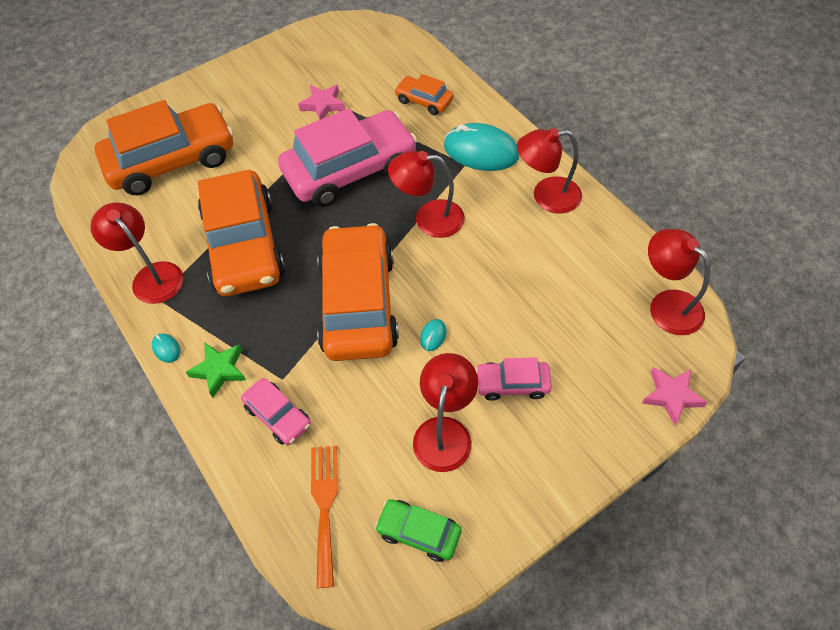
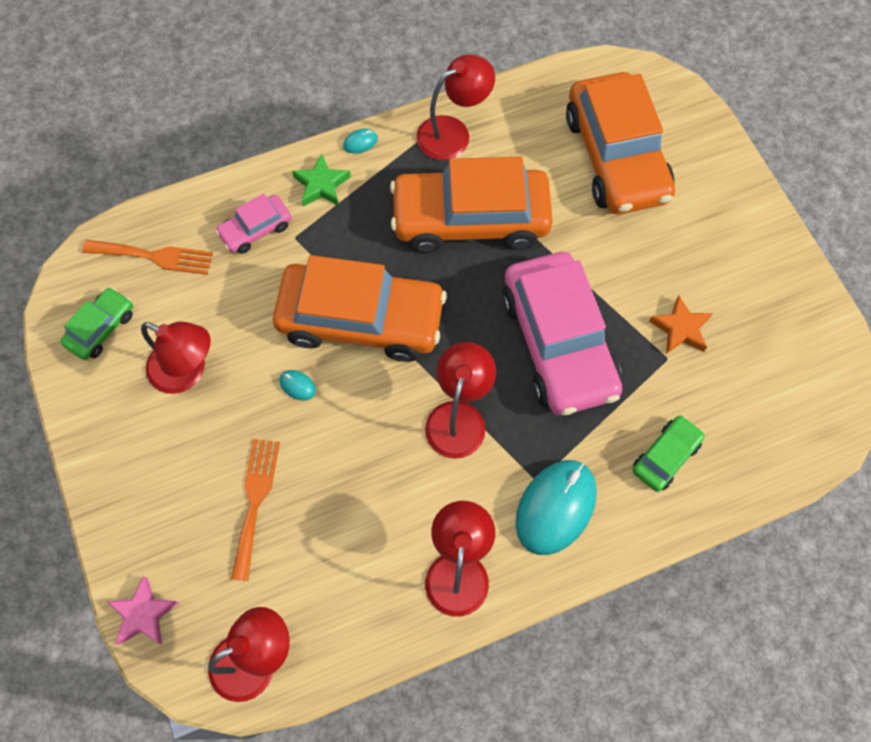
camera: 100 degrees right, 10 degrees up
pink star [298,85,345,120] -> orange star [649,295,713,354]
orange car [395,74,453,115] -> green car [633,415,705,492]
pink car [475,357,552,401] -> none
none -> orange fork [231,439,280,581]

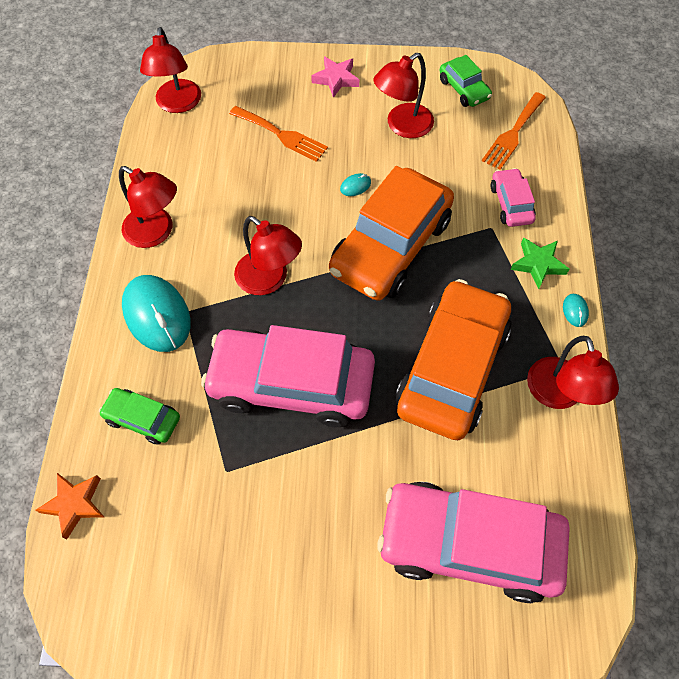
camera: 115 degrees right, 5 degrees down
pink star [107,576,179,645] -> pink star moved to [311,56,359,98]
orange car [566,72,675,214] -> pink car [377,482,570,603]
green car [633,415,705,492] -> green car turned 135 degrees clockwise [99,388,180,445]
orange star [649,295,713,354] -> orange star moved to [35,473,104,540]

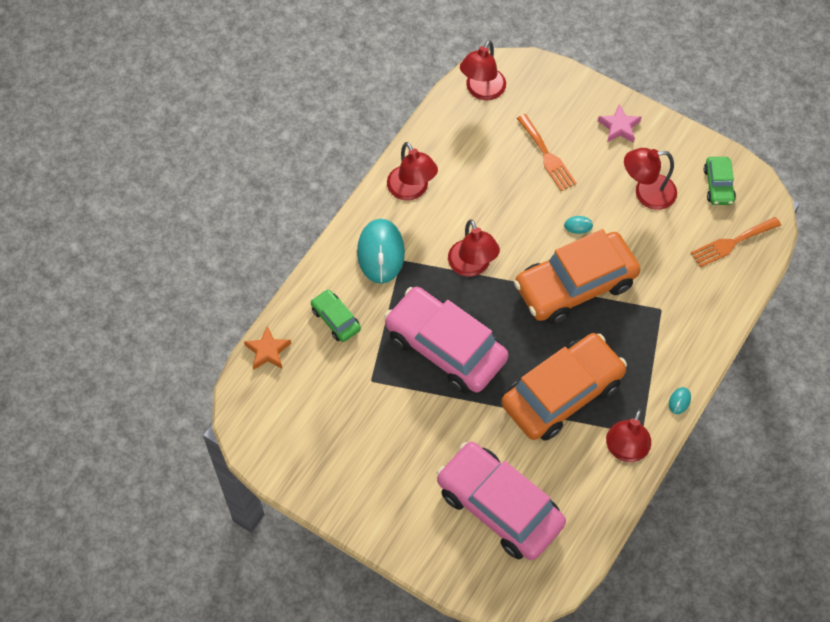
camera: 30 degrees right, 0 degrees up
pink car [490,168,536,227] -> none
green star [510,237,569,289] -> none

